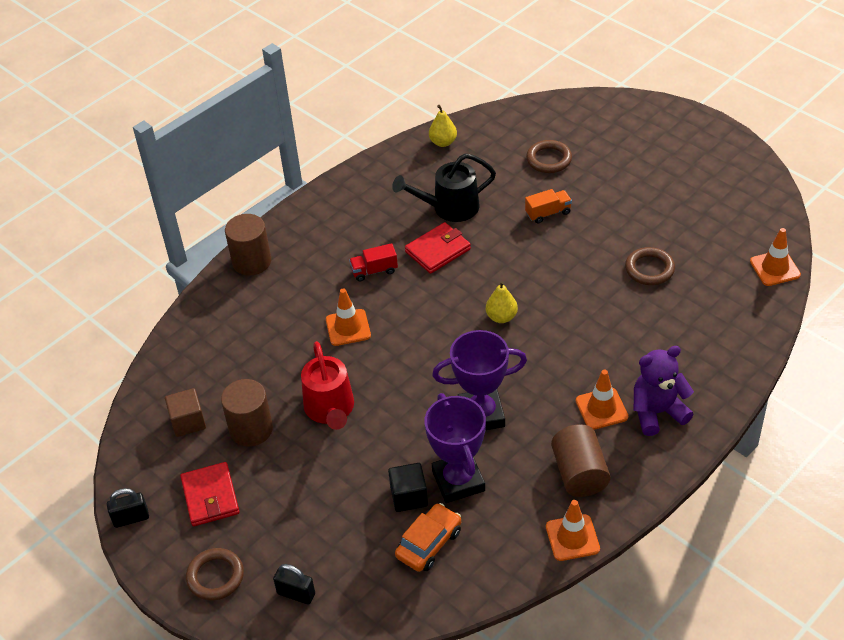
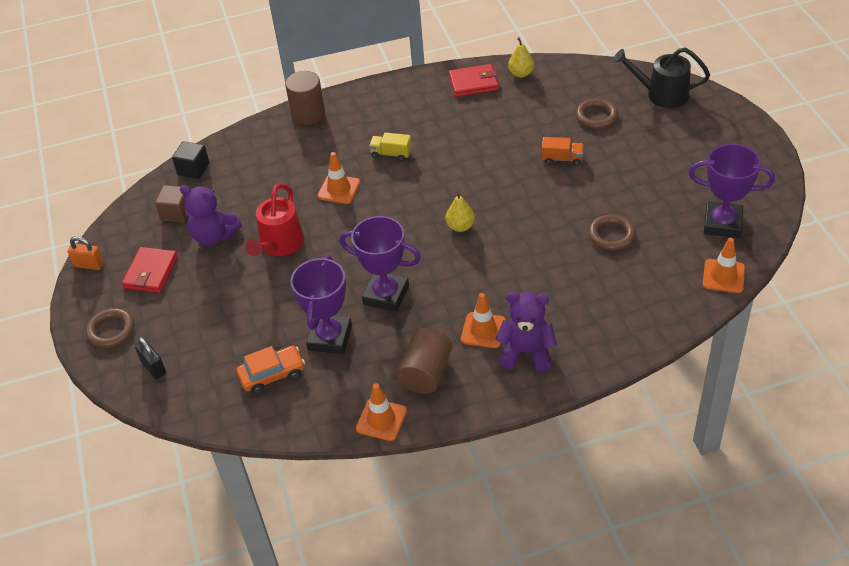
camera: 30 degrees right, 0 degrees up
black padlock [107,488,149,528] -> orange padlock [68,236,104,270]
brown cylinder [221,379,273,447] -> purple teddy bear [180,185,242,246]
red truck [349,243,398,281] -> yellow truck [369,132,412,161]
black cube [388,463,428,512] -> black cube moved to [172,141,209,179]
black watering can [392,153,496,222] -> black watering can moved to [613,48,710,108]
red wallet [405,222,471,274] -> red wallet moved to [449,64,499,97]
none -> purple trophy [689,144,775,238]

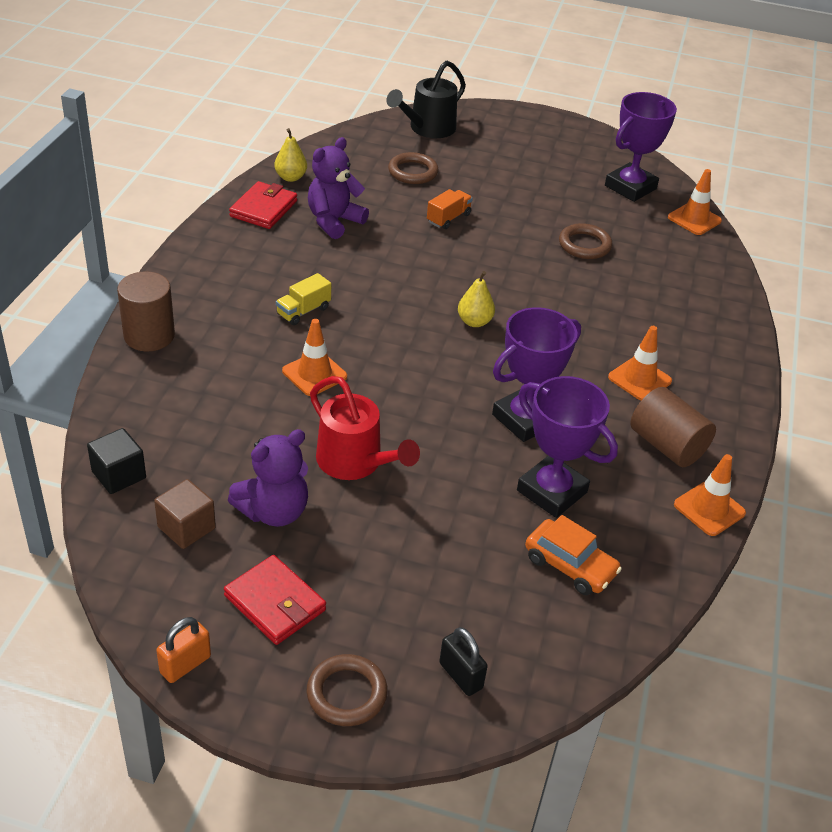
camera: 65 degrees left, 5 degrees down
black padlock [135,337,166,379] -> black padlock turned 60 degrees clockwise [439,627,488,696]
orange car [236,346,305,394] -> orange car turned 120 degrees clockwise [525,515,622,595]
purple teddy bear [495,292,557,372] -> purple teddy bear moved to [308,137,369,239]

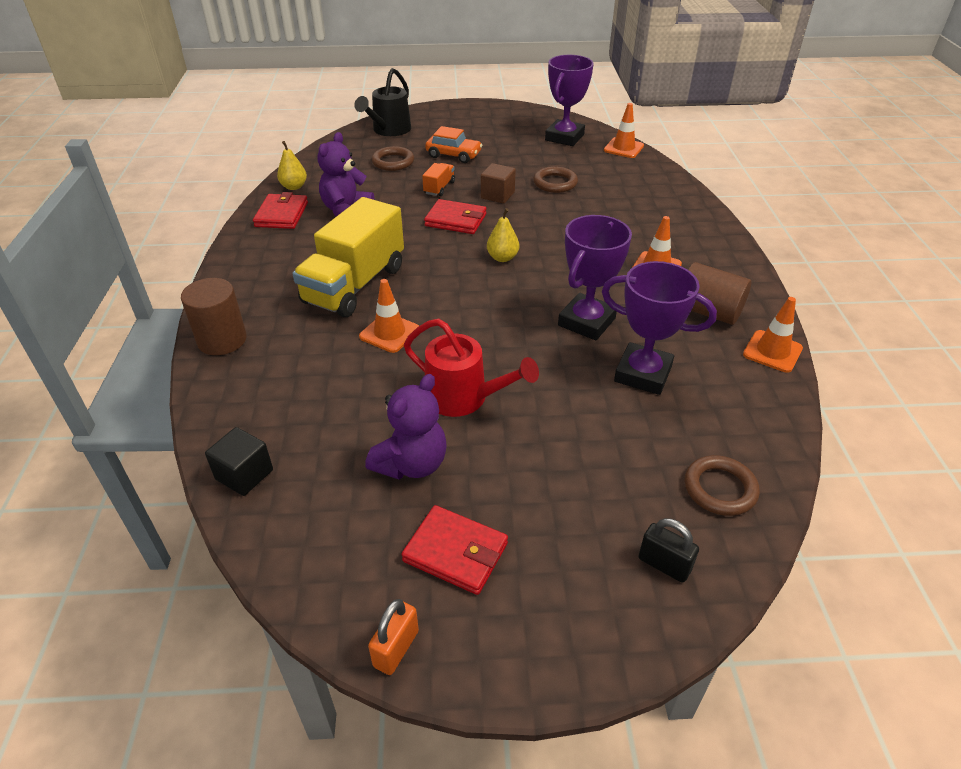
camera: 15 degrees left, 0 degrees up
brown cube [154,479,216,549] -> brown cube moved to [481,163,516,204]
yellow truck [276,273,331,325] -> yellow truck [293,197,404,317], size x2.39
brown ring [307,654,388,726] -> brown ring moved to [685,455,760,516]
orange car [525,515,622,595] -> orange car moved to [425,126,482,163]
none -> red wallet [424,199,487,234]

